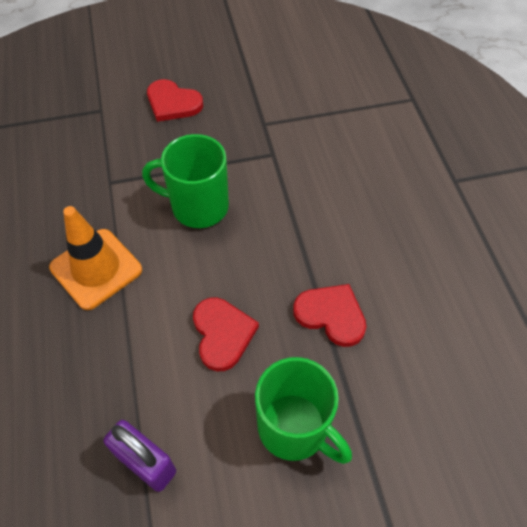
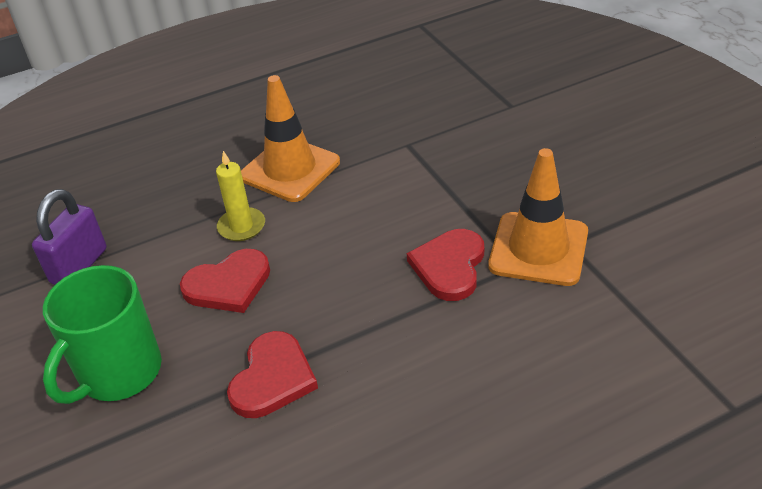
camera: 80 degrees right, 15 degrees down
green mug [142,134,229,228] -> none
red heart [147,79,203,122] -> red heart moved to [407,229,484,301]
none -> yellow candle [216,151,265,241]
none -> orange traffic cone [488,148,588,286]

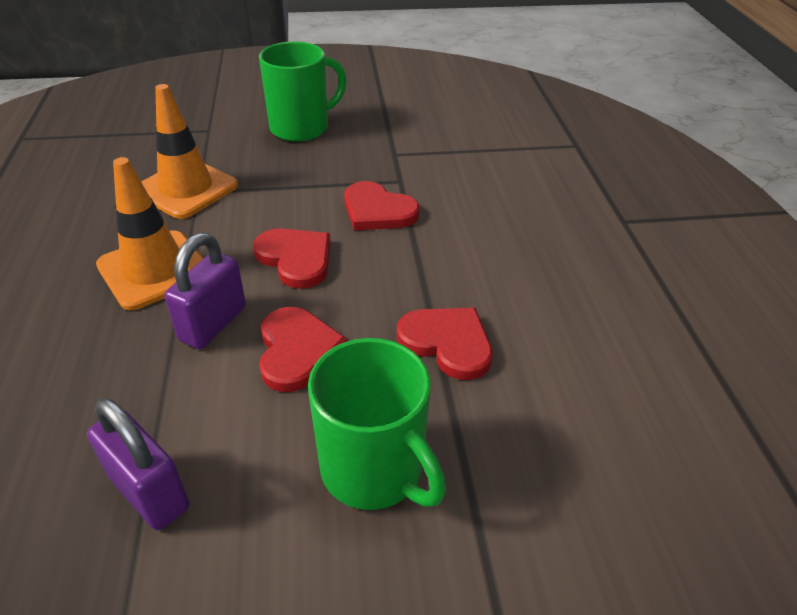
camera: 75 degrees left, 0 degrees up
yellow candle [216,151,265,241] -> purple padlock [164,233,246,349]
orange traffic cone [488,148,588,286] -> orange traffic cone moved to [141,84,238,219]
none -> red heart [253,228,330,289]
none -> green mug [259,41,347,142]

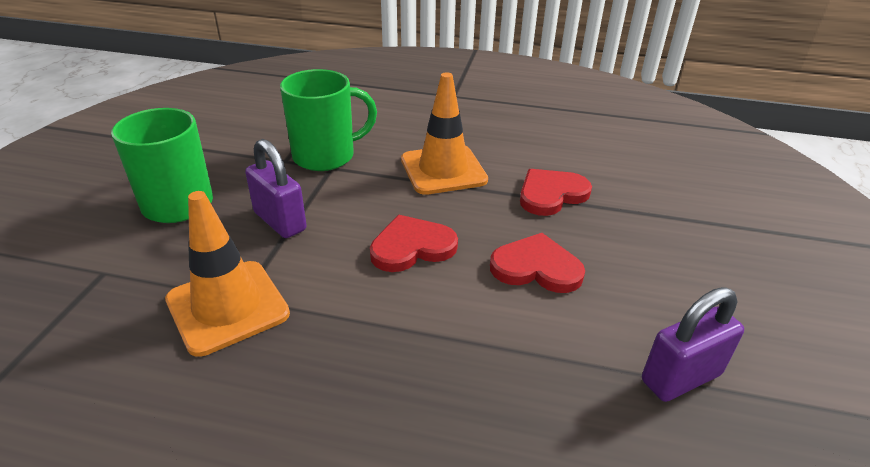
camera: 70 degrees left, 5 degrees down
orange traffic cone [96,157,204,310] -> orange traffic cone moved to [401,72,488,195]
purple padlock [164,233,246,349] -> purple padlock moved to [245,139,306,238]
green mug [308,338,446,510] -> green mug moved to [280,69,377,171]
red heart [344,181,420,230] -> none

